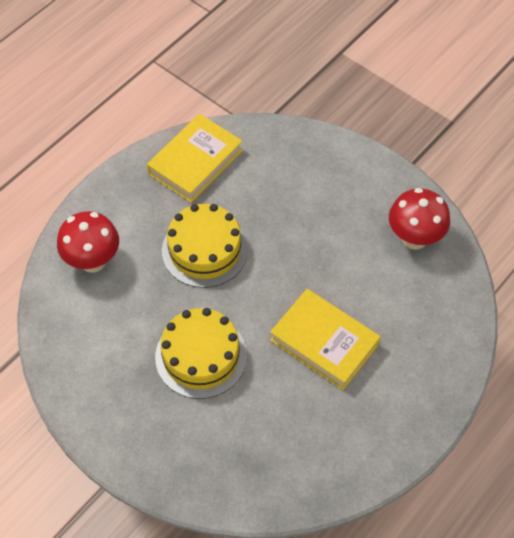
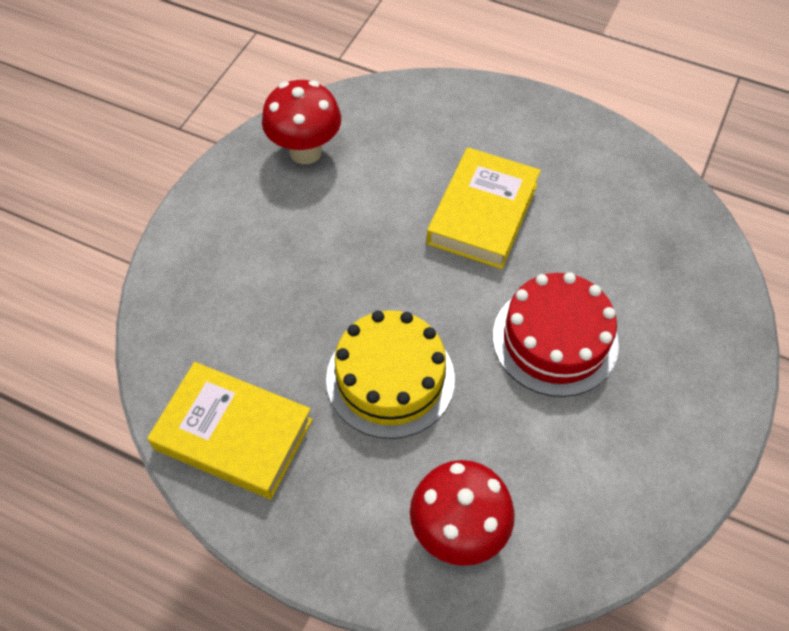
camera: 105 degrees left, 0 degrees up
yellow cake [155,308,247,399] -> red cake [493,272,619,397]

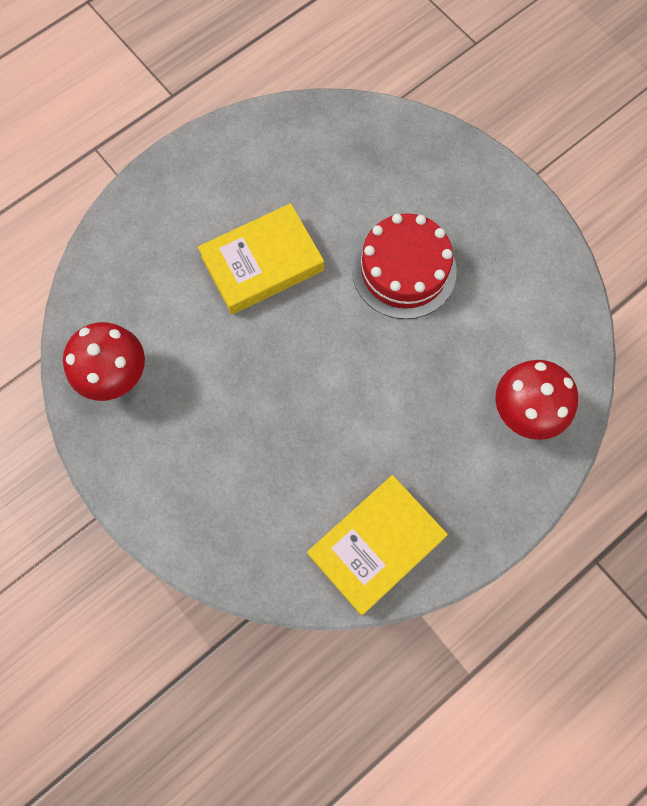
camera: 65 degrees left, 15 degrees up
yellow cake [326,310,455,439] -> none
yellow book [427,147,541,269] -> yellow book turned 75 degrees counterclockwise [198,203,324,315]

